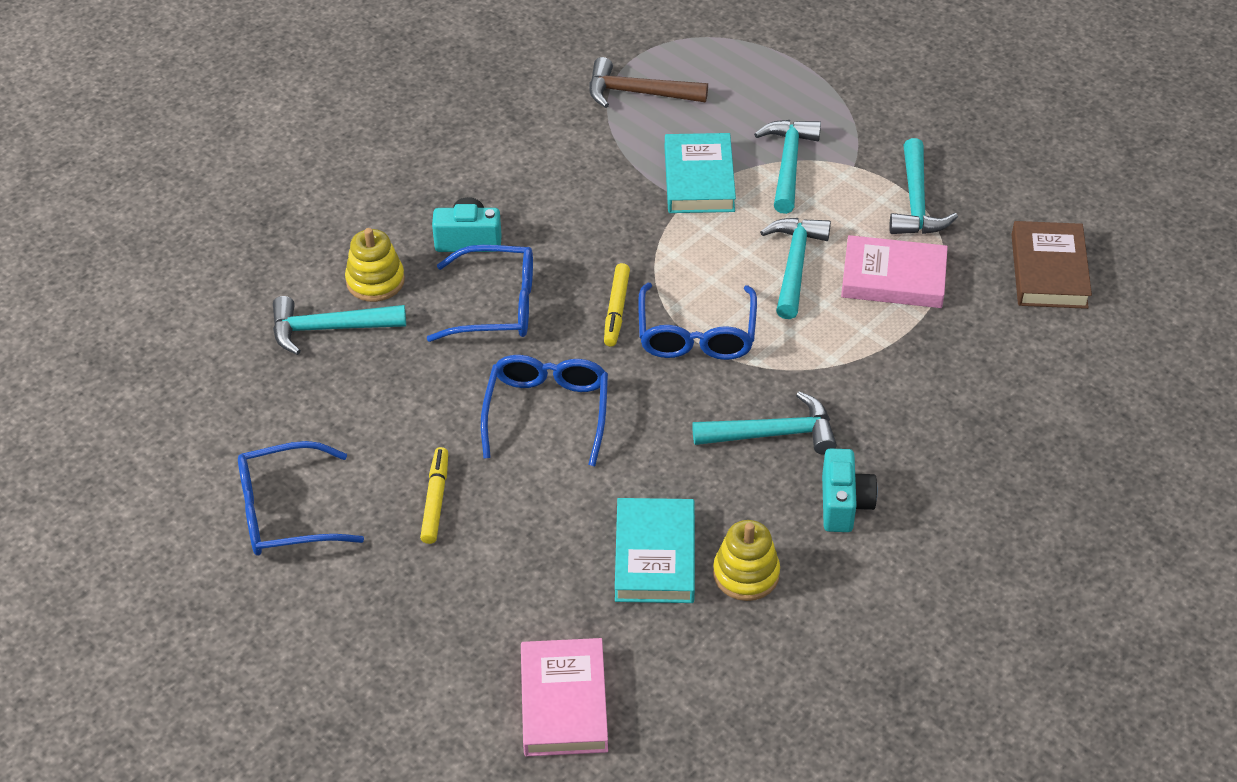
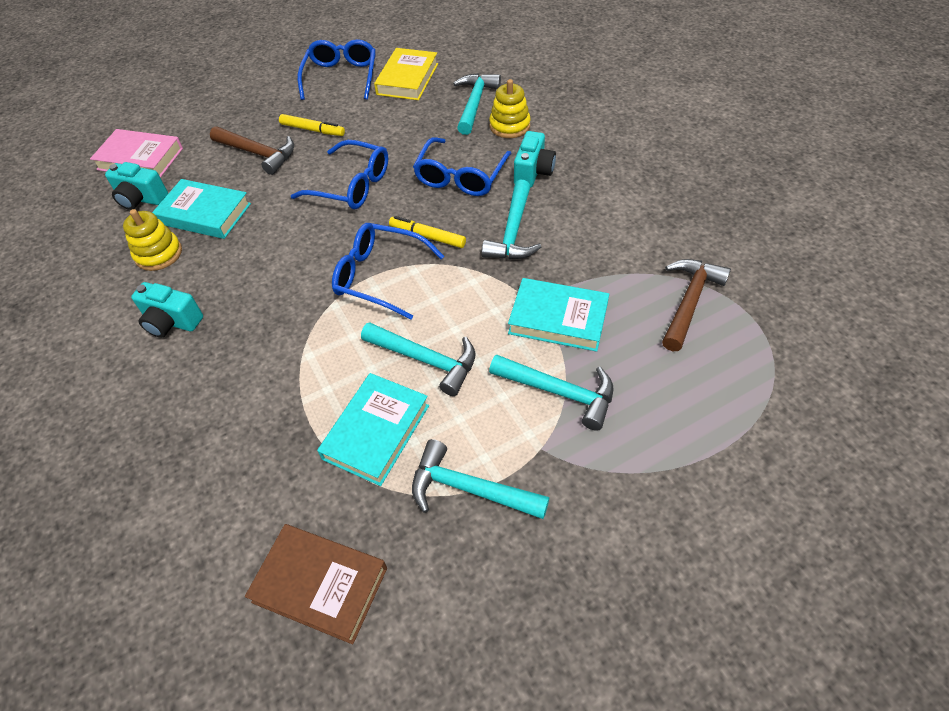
camera: 110 degrees right, 5 degrees up
turquoise hammer [692,391,837,454] -> turquoise hammer moved to [481,179,541,259]
pink book [841,235,948,308] -> turquoise book [317,373,429,486]
none -> turquoise camera [105,162,168,210]
none -> brown hammer [210,126,294,175]
none -> yellow book [374,48,438,100]

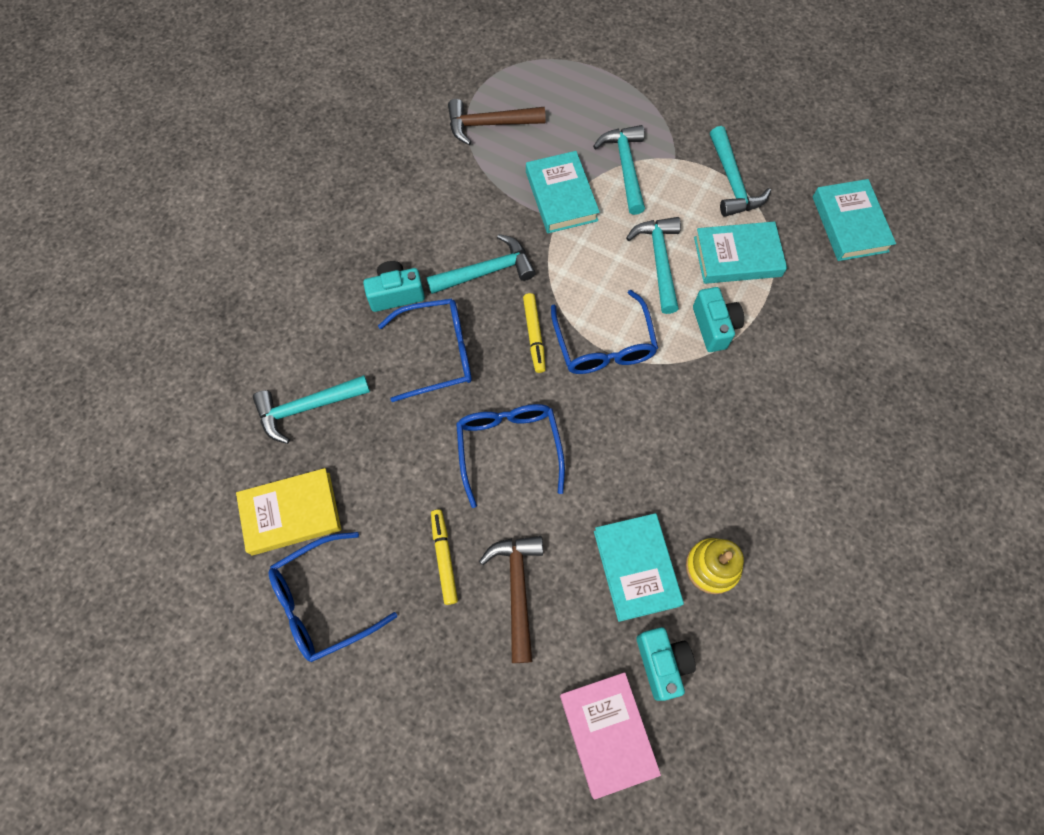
camera: 125 degrees left, 15 degrees up
turquoise camera [131,282,203,338] -> turquoise camera moved to [693,287,744,352]
brown book [245,524,387,644] -> turquoise book [813,179,896,261]
yellow stacking toy [489,79,531,138] -> none

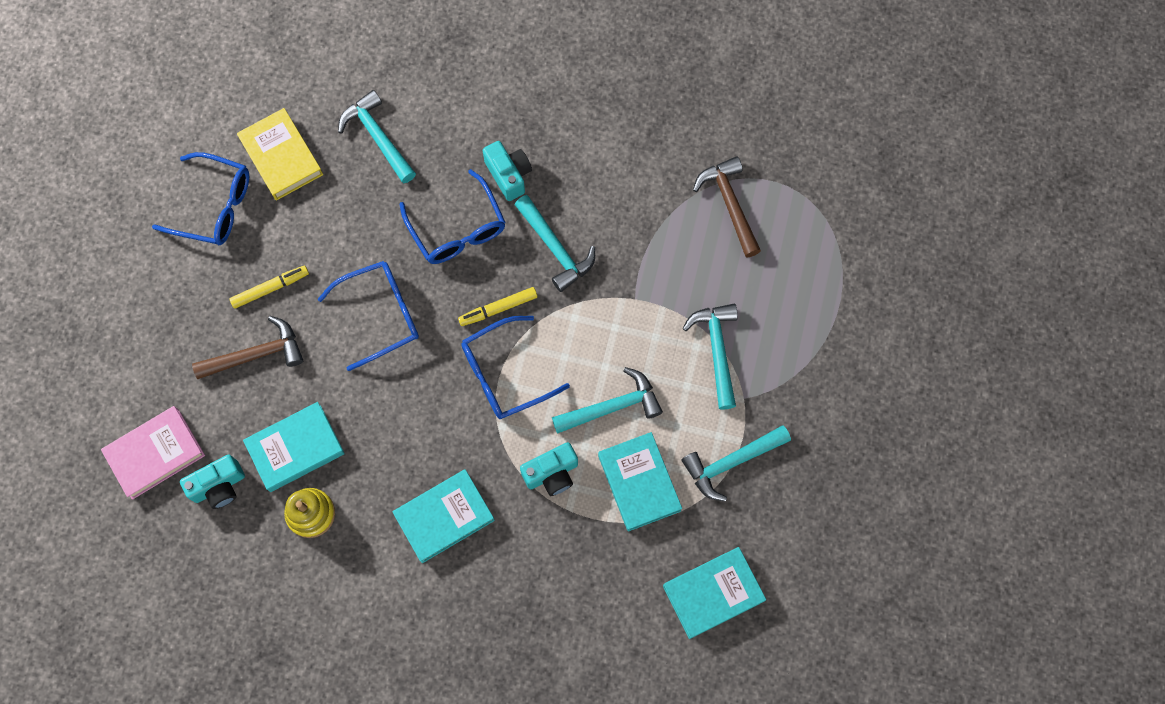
camera: 75 degrees right, 5 degrees up
blue glasses [268,532,397,662] -> blue glasses turned 150 degrees clockwise [152,152,249,245]
turquoise book [526,151,600,233] -> turquoise book moved to [393,469,495,563]
turquoise hammer [593,125,645,215] -> turquoise hammer turned 75 degrees counterclockwise [682,304,738,410]

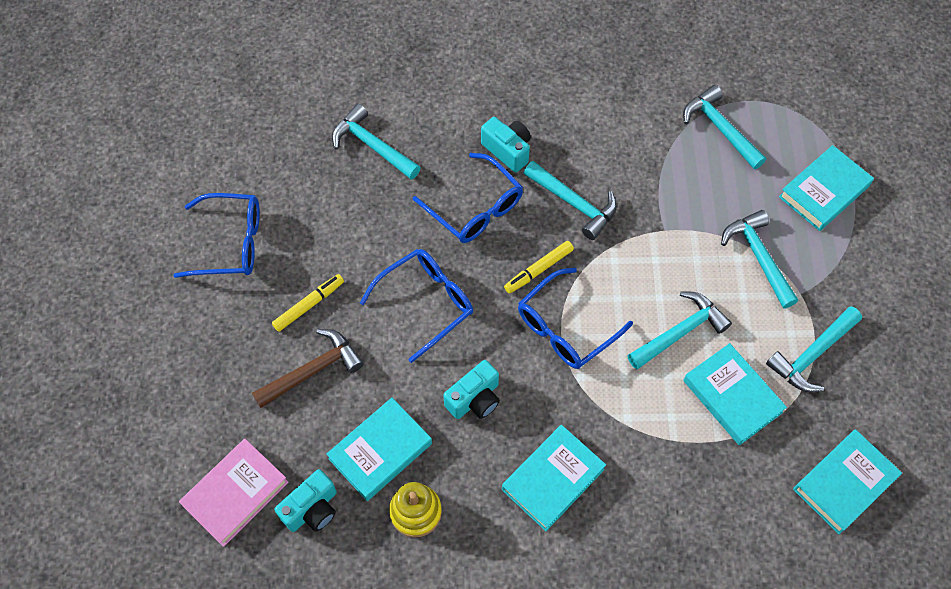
camera: 15 degrees left, 10 degrees down
yellow book [237,108,323,200] -> none
turquoise camera [520,442,578,496] -> turquoise camera moved to [443,360,500,419]
brown hammer [693,156,761,258] -> turquoise hammer [683,85,766,169]
none -> turquoise book [779,145,874,231]

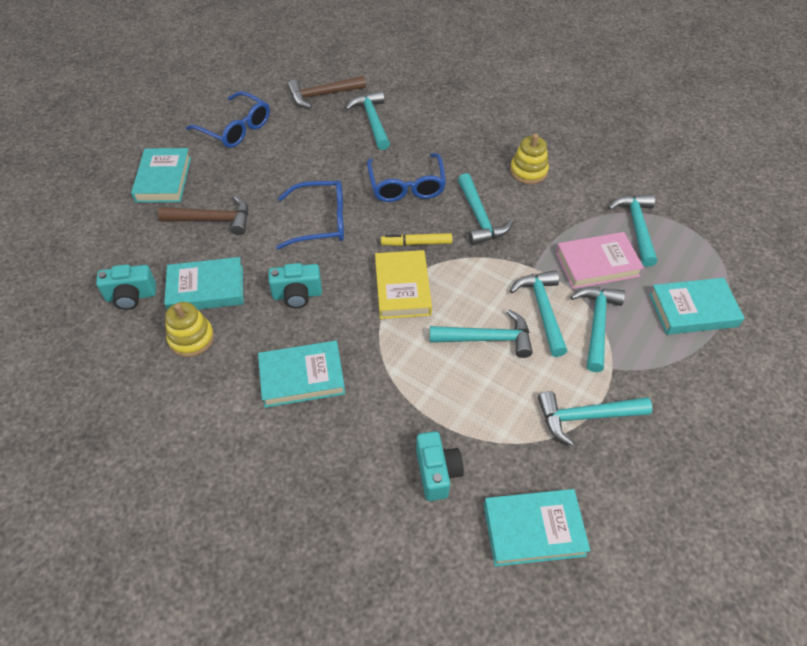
camera: 35 degrees right, 10 degrees down
pink book [179,439,289,547] -> pink book moved to [556,232,644,289]
yellow marker [272,274,344,332] -> none
turquoise camera [481,117,531,172] -> turquoise camera moved to [416,431,464,501]
blue glasses [518,268,633,369] -> yellow book [375,250,432,319]
turquoise book [683,343,787,445] -> turquoise book moved to [131,148,191,203]
none -> brown hammer [287,76,366,108]
none -> yellow stacking toy [510,134,549,184]
none -> turquoise hammer [510,270,568,357]

